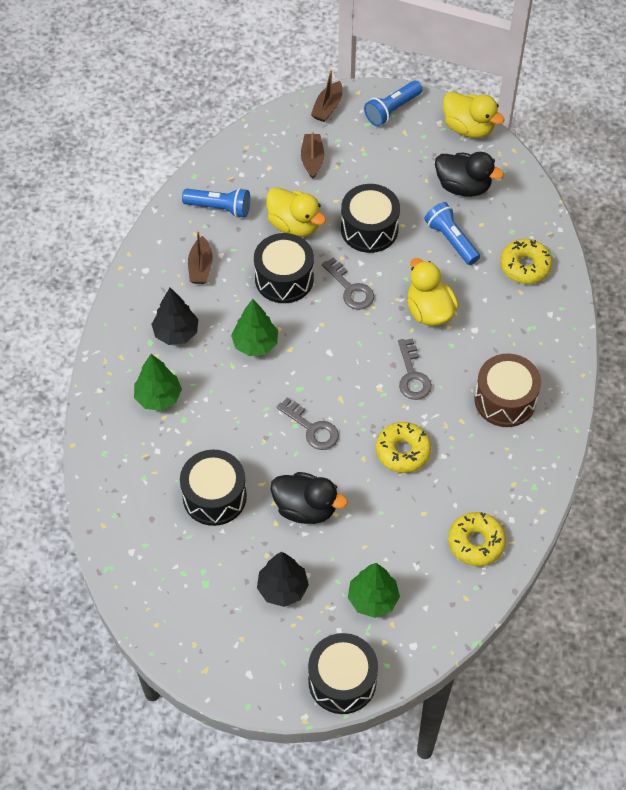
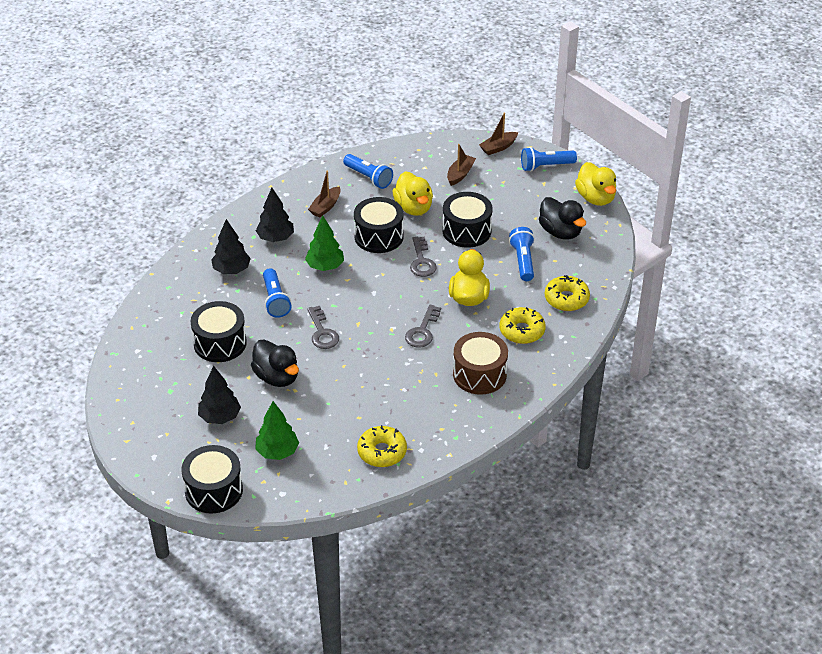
camera: 30 degrees right, 15 degrees down
green tree [134,354,182,411] -> black tree [211,219,251,274]
yellow donut [376,422,431,473] -> yellow donut moved to [499,307,546,344]
none -> blue flashlight [263,268,292,318]

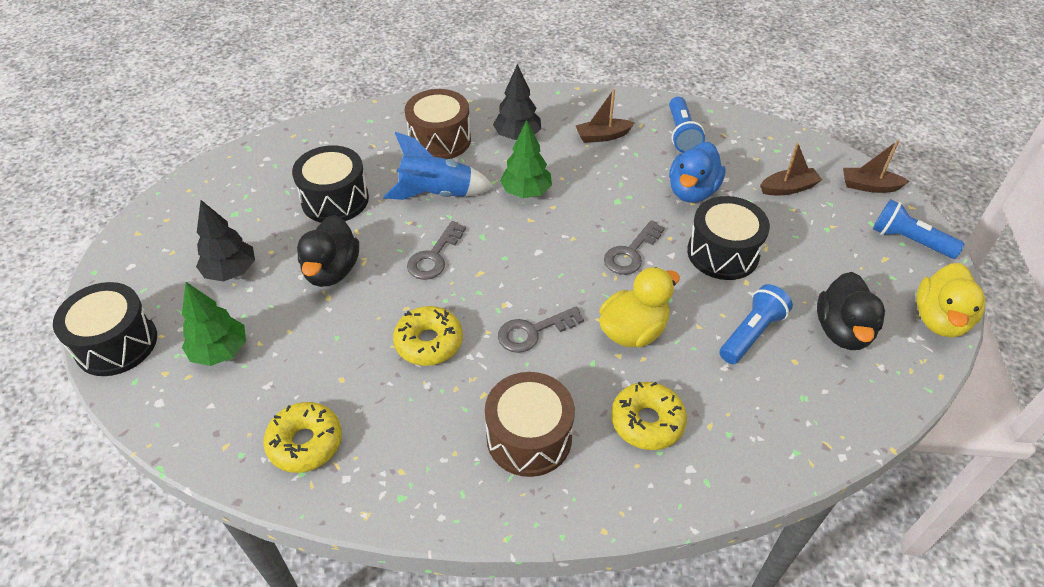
camera: 45 degrees right, 5 degrees up
black tree [211,219,251,274] -> brown drum [405,89,471,159]
blue flashlight [263,268,292,318] -> blue rocket [383,132,494,200]
black drum [354,197,404,253] -> none
yellow duck [392,171,433,216] -> blue duck [669,142,726,203]
yellow donut [545,275,590,311] -> yellow donut moved to [393,306,463,366]

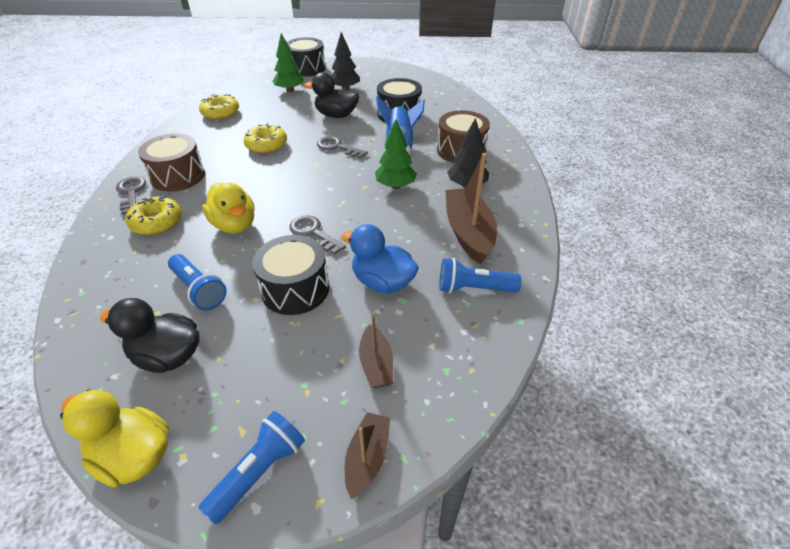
camera: 95 degrees right, 5 degrees down
grey key [498,306,584,353] -> grey key moved to [116,176,146,215]
brown boat [576,89,635,143] -> brown boat [445,153,497,264], size x1.81

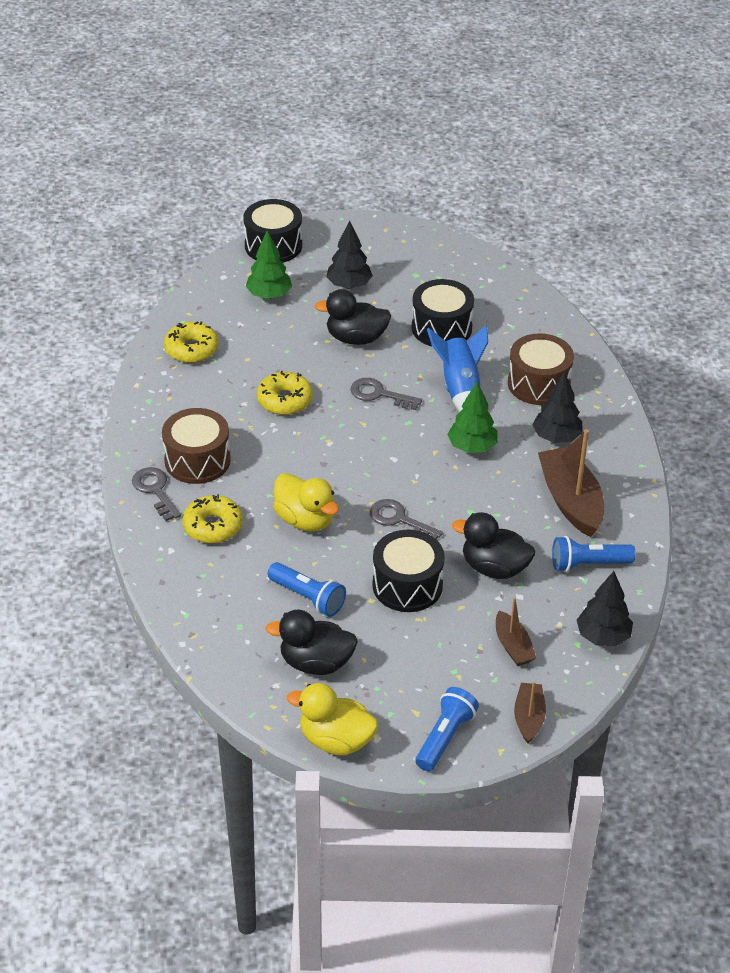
camera: 10 degrees left, 0 degrees up
blue duck [341,224,419,293] -> black duck [452,512,535,579]
none -> black tree [577,571,633,646]

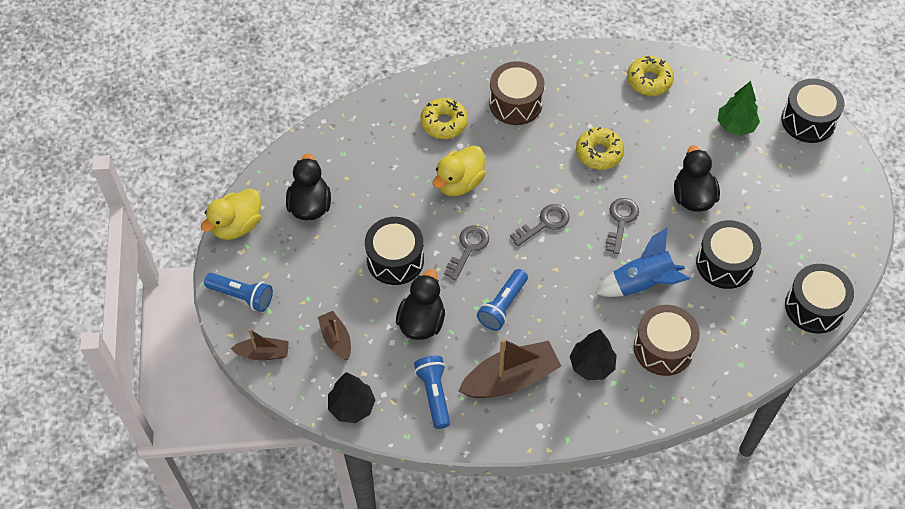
camera: 85 degrees right, 15 degrees up
grey key [132,467,181,521] -> grey key moved to [510,204,570,246]
blue flashlight [267,562,346,617] -> blue flashlight moved to [477,269,528,331]
yellow duck [287,683,378,755] -> yellow duck turned 150 degrees counterclockwise [201,188,261,240]
black tree [326,220,373,289] -> none
green tree [447,382,498,453] -> none
brown boat [496,597,536,666] -> brown boat turned 90 degrees clockwise [318,311,351,360]
none -> black drum [785,264,854,333]

